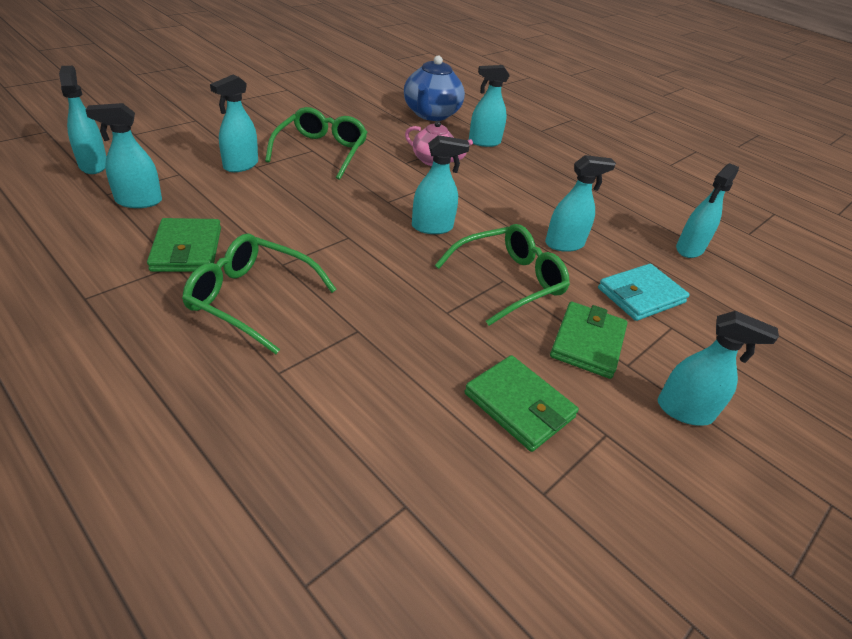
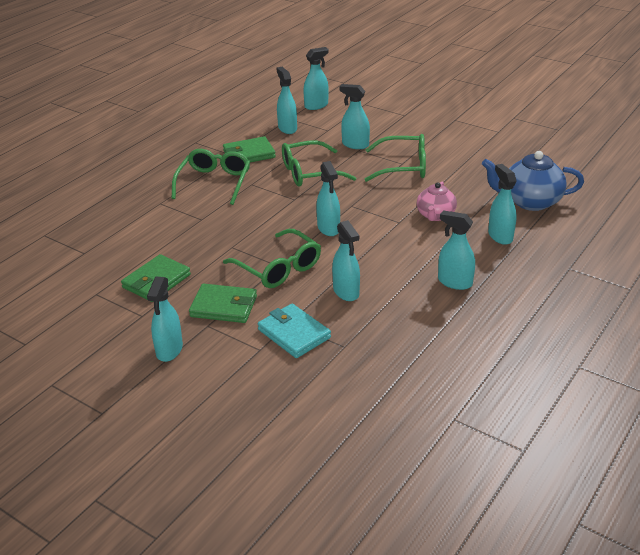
camera: 85 degrees right, 5 degrees down
turquoise spray bottle [676,163,739,258] -> turquoise spray bottle moved to [438,210,475,290]
none -> green glasses [282,140,356,186]

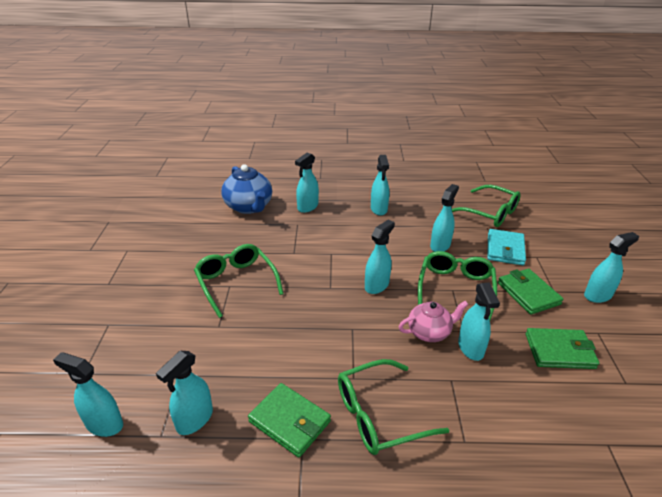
camera: 125 degrees left, 0 degrees up
green glasses [282,140,356,186] -> green glasses moved to [452,185,521,227]
turquoise spray bottle [340,84,370,149] -> turquoise spray bottle moved to [458,282,500,361]
pink teapot [417,182,457,221] -> pink teapot moved to [399,301,468,342]

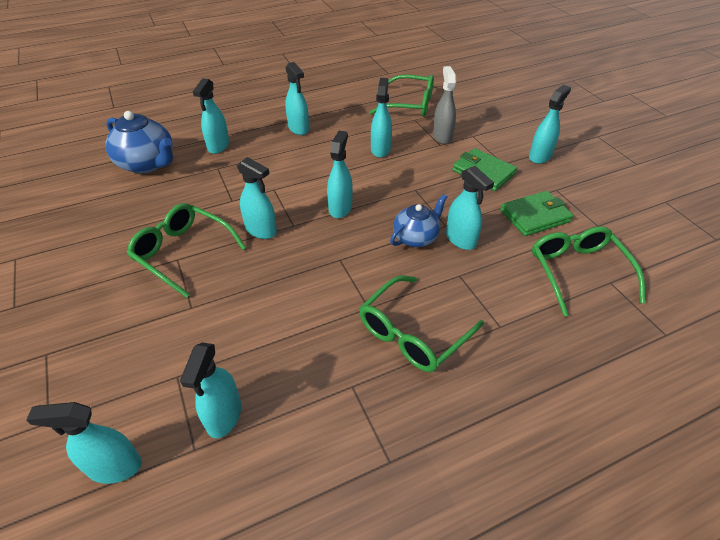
camera: 25 degrees left, 10 degrees up
green wallet [248,383,331,458] -> none
pink teapot [399,301,468,342] -> blue teapot [390,194,447,247]
green glasses [418,251,497,320] -> green glasses moved to [532,227,645,316]
turquoise wallet [487,229,526,265] -> grey spray bottle [433,66,456,144]
none -> turquoise spray bottle [237,157,277,239]

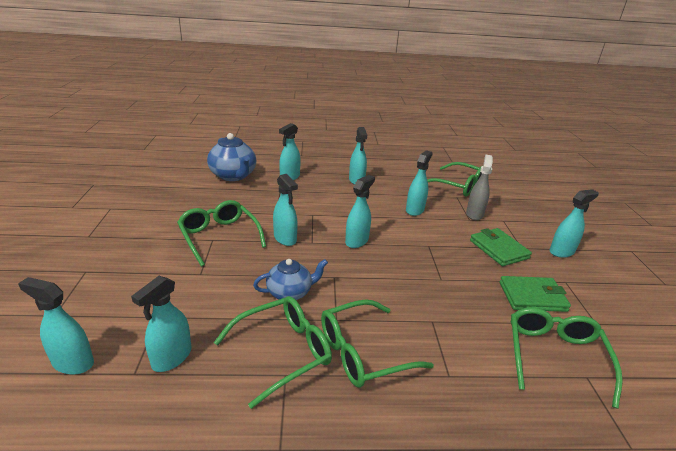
camera: 20 degrees right, 15 degrees down
blue teapot [390,194,447,247] -> blue teapot moved to [253,259,328,300]
turquoise spray bottle [446,166,494,250] -> none
none -> green glasses [214,296,332,409]

